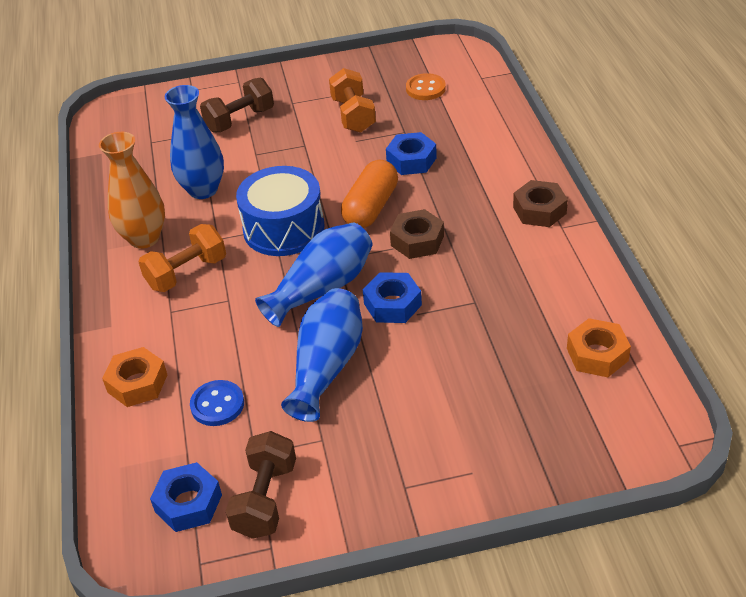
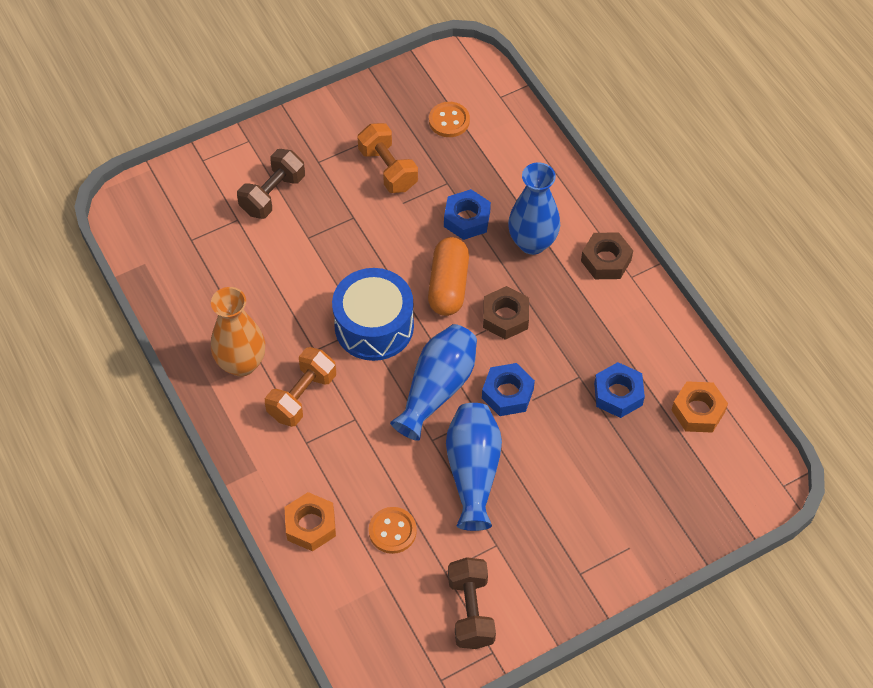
camera: 20 degrees left, 15 degrees up
blue nut [150,462,222,532] -> blue nut moved to [594,362,645,418]
blue vase [165,85,224,199] -> blue vase moved to [508,162,560,255]
blue button [190,380,244,426] -> orange button [369,507,417,554]

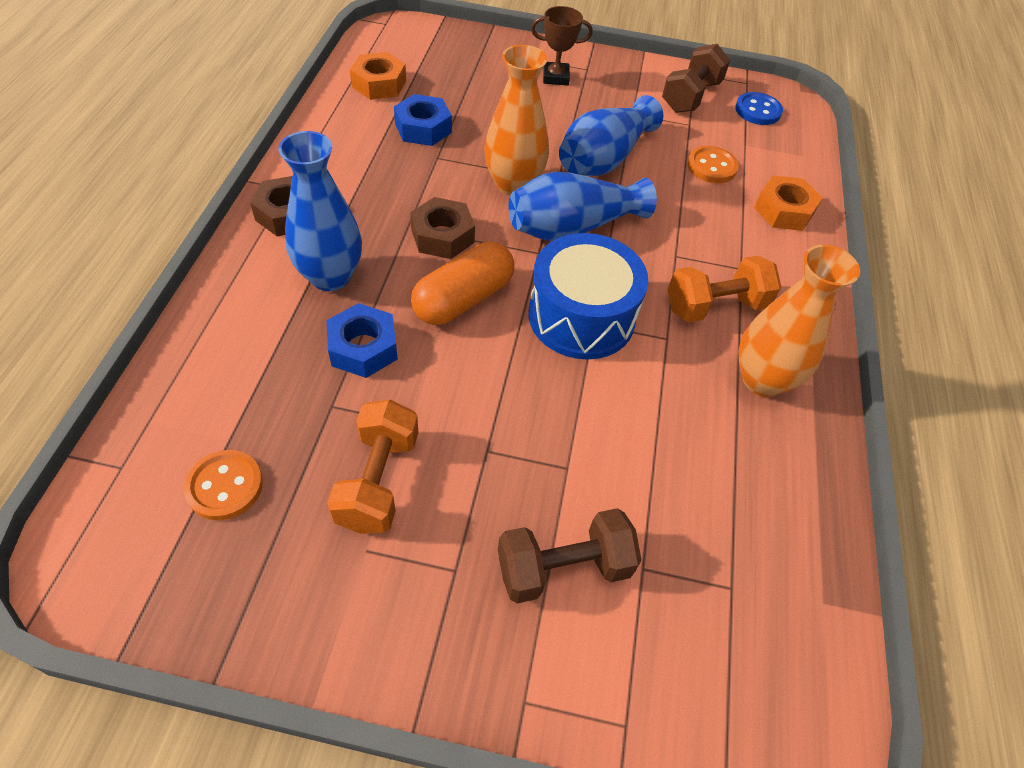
camera: 145 degrees left, 5 degrees down
blue nut [482,363,535,416] -> orange vase [484,45,549,196]
none -> brown trophy [531,6,593,86]
none -> blue button [735,92,783,125]

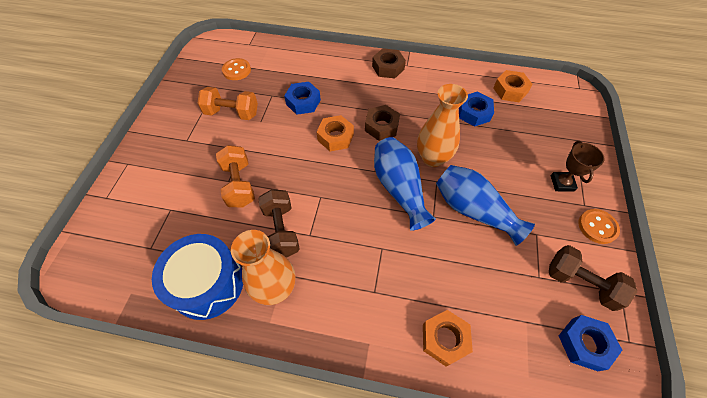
camera: 95 degrees right, 5 degrees up
blue vase [278,131,362,291] -> none
orange capsule [411,241,514,325] -> orange nut [317,115,354,151]
brown dumbbell [498,508,642,603] -> brown dumbbell moved to [258,189,300,258]
blue drum [528,233,648,360] -> blue drum moved to [152,234,243,320]
orange dumbbell [668,256,781,322] -> orange dumbbell moved to [216,145,255,208]
orange button [687,146,739,183] -> orange button moved to [578,209,620,244]
blue button [735,92,783,125] -> blue nut [559,315,622,371]

